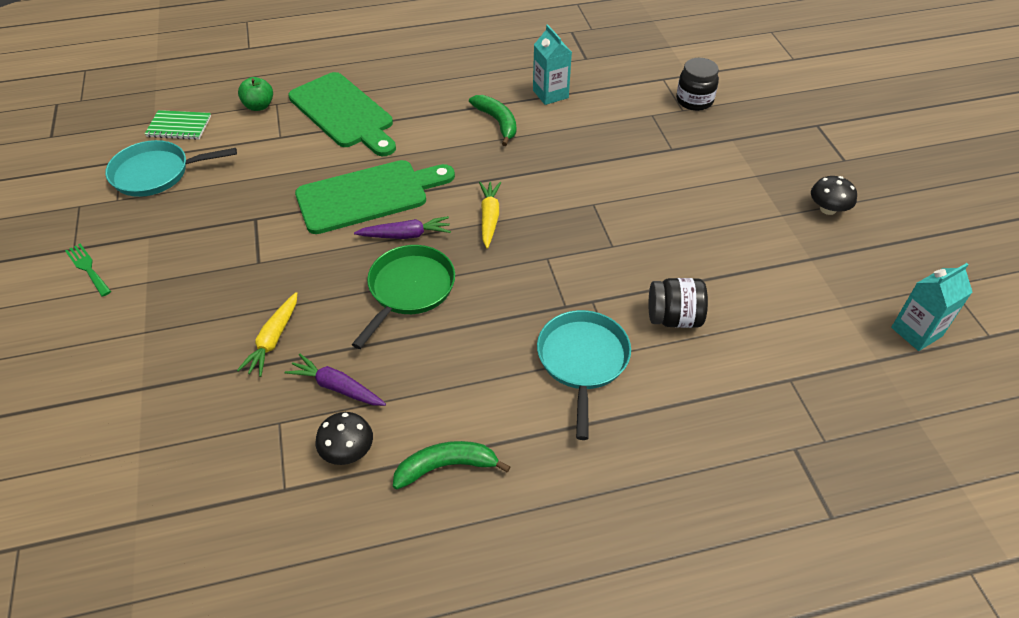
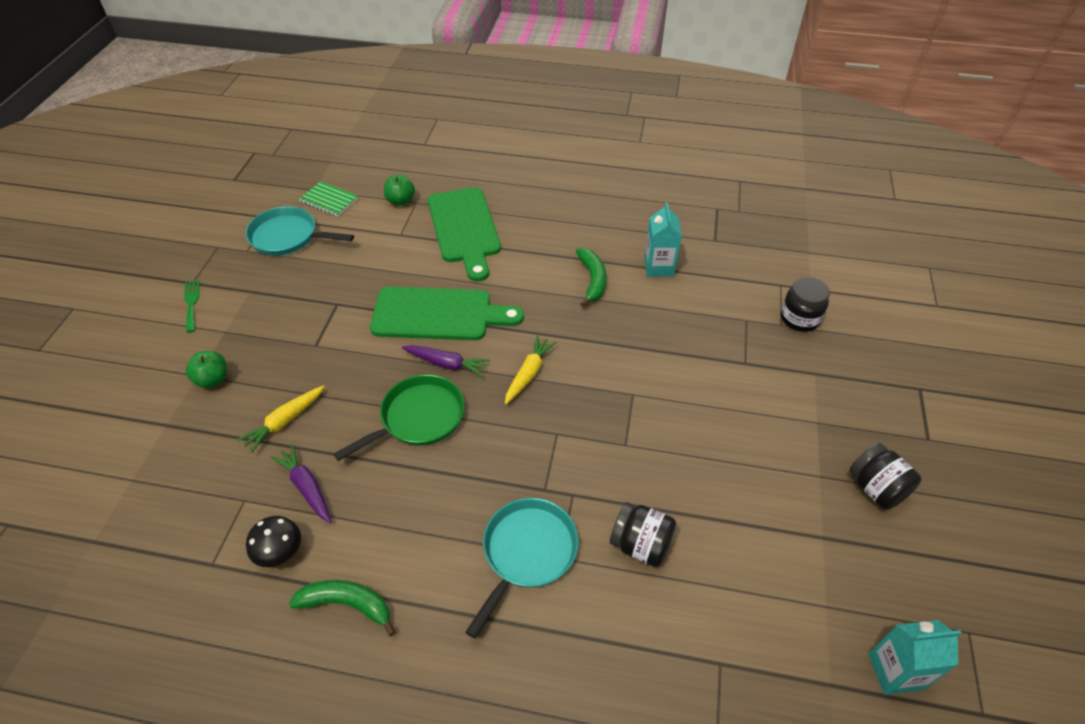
camera: 25 degrees right, 0 degrees up
black mushroom [811,176,857,215] -> black jar [849,443,921,510]
none -> green apple [186,351,227,388]

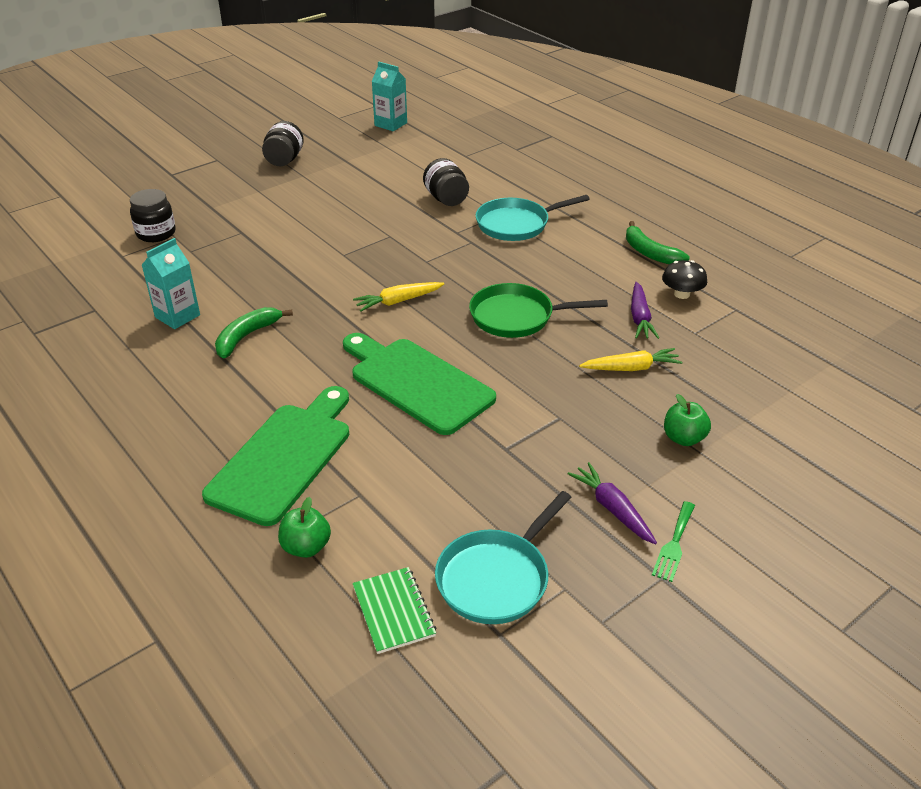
camera: 140 degrees left, 10 degrees down
turquoise pan [245,206,354,256] -> turquoise pan turned 75 degrees clockwise [435,491,572,624]
purple carrot [402,345,490,377] -> purple carrot moved to [568,462,657,544]

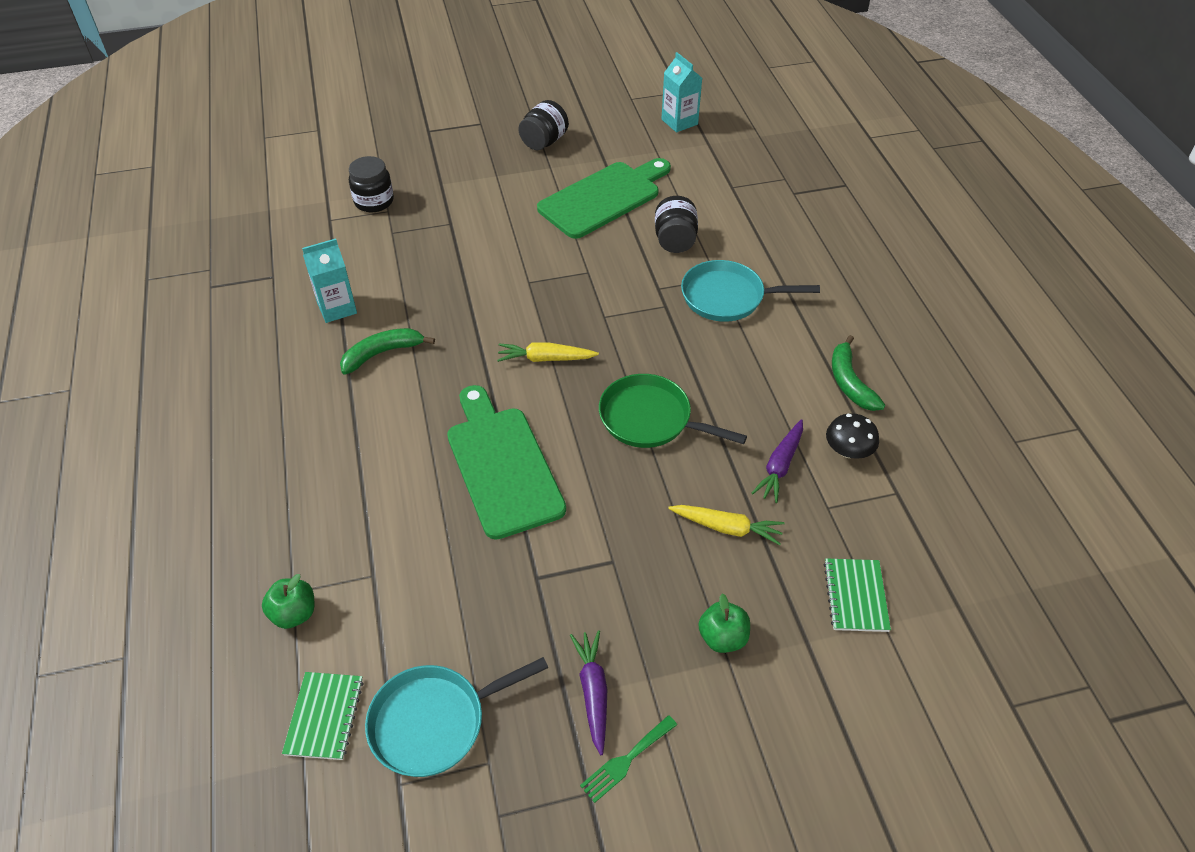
camera: 25 degrees right, 10 degrees up
green cutting board [202,386,349,526] -> green cutting board moved to [537,158,671,239]
none -> green notebook [824,558,891,632]

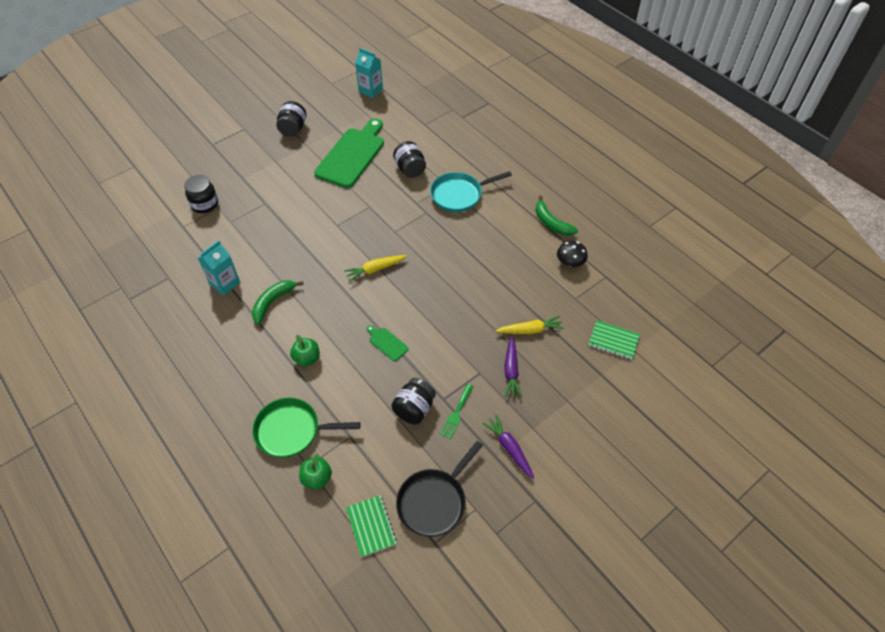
camera: 25 degrees left, 5 degrees up
turquoise pan [365,657,548,777] -> black pan [396,441,483,537]
green cutting board [447,385,566,539] -> green cutting board [366,325,409,361], size x0.41
green fork [580,715,677,803] -> green fork moved to [440,384,473,439]
green pan [599,374,747,448] -> green pan moved to [252,398,360,458]
green apple [698,594,750,653] -> green apple moved to [290,335,320,366]
purple carrot [752,419,803,503] -> purple carrot moved to [504,336,522,398]
green notebook [824,558,891,632] -> green notebook turned 45 degrees counterclockwise [588,320,640,360]
none -> black jar [391,378,436,424]

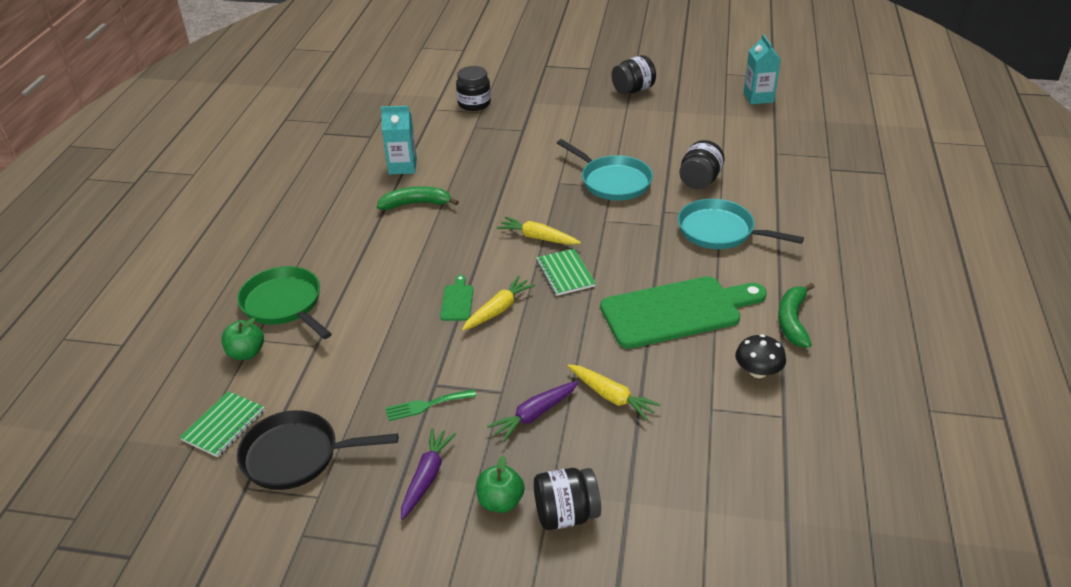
camera: 50 degrees right, 15 degrees down
green apple [290,335,320,366] -> green apple moved to [476,455,525,513]
green cutting board [314,118,384,188] -> green cutting board moved to [600,276,767,349]
black jar [391,378,436,424] -> black jar moved to [534,468,601,530]
green notebook [588,320,640,360] -> green notebook moved to [536,249,596,296]
none -> yellow carrot [462,276,535,331]
none -> turquoise pan [557,139,653,200]

